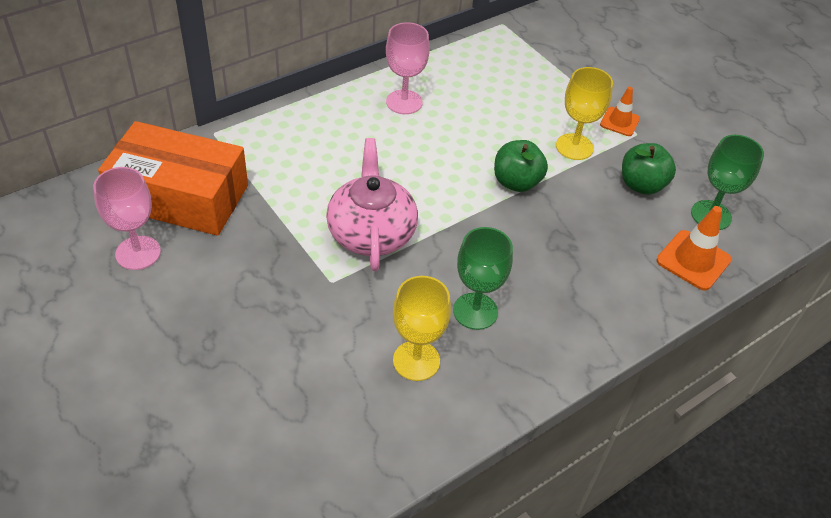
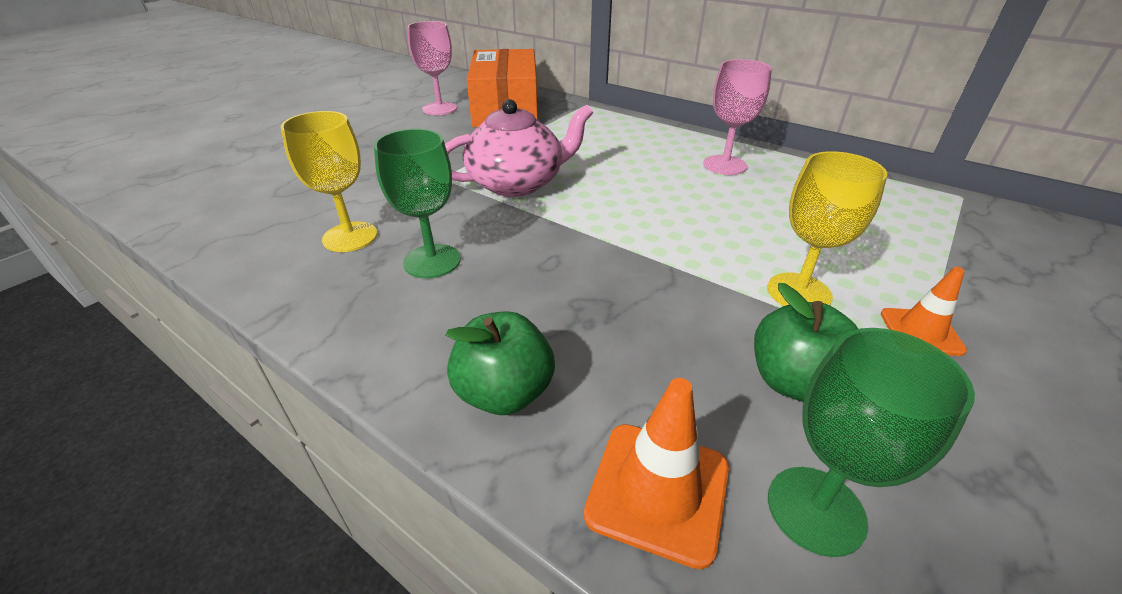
camera: 75 degrees right, 10 degrees down
green apple [494,140,548,192] -> green apple moved to [445,311,555,415]

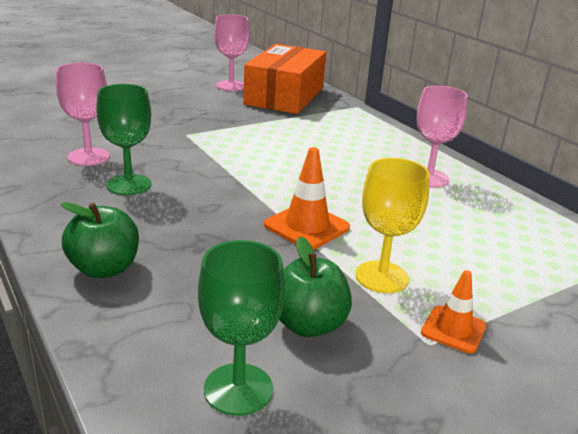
camera: 20 degrees right, 10 degrees down
yellow goblet [281,111,377,252] -> pink goblet [56,62,110,166]
pink teapot [445,99,593,197] -> none
orange traffic cone [584,378,729,569] -> orange traffic cone moved to [264,147,350,250]

